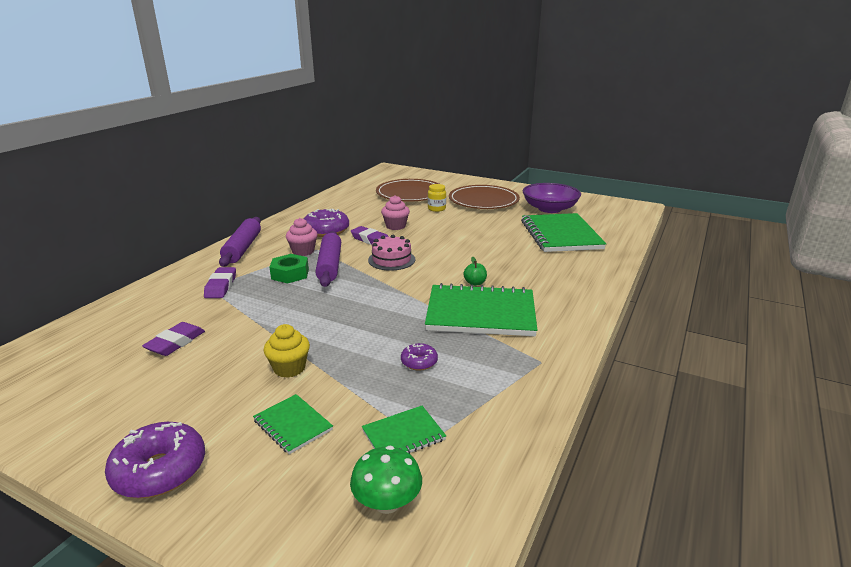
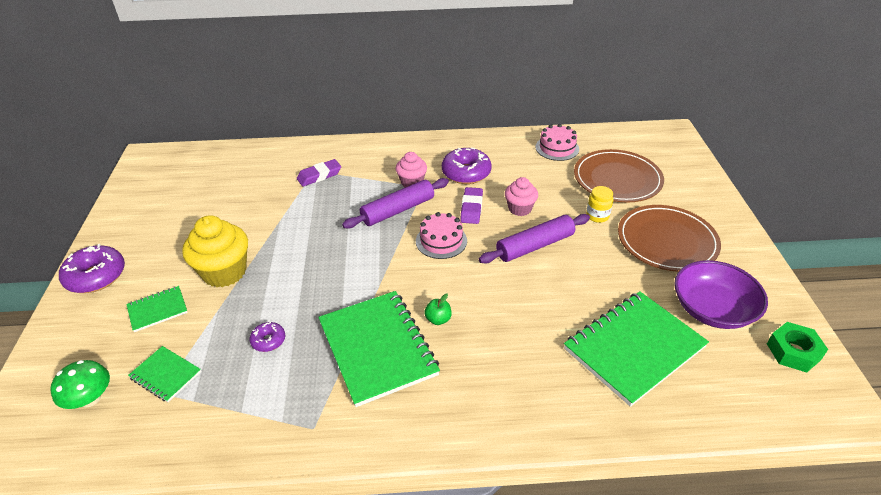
camera: 60 degrees right, 15 degrees up
purple eraser [142,322,205,356] -> none
purple rolling pin [219,217,261,267] -> purple rolling pin moved to [479,214,590,263]
green notebook [253,394,333,454] -> green notebook turned 45 degrees clockwise [126,286,188,332]
yellow cupcake [264,324,310,378] -> yellow cupcake [182,215,248,287], size x1.68
green nut [270,254,309,283] -> green nut moved to [767,322,828,373]
none -> pink cake [535,124,579,161]

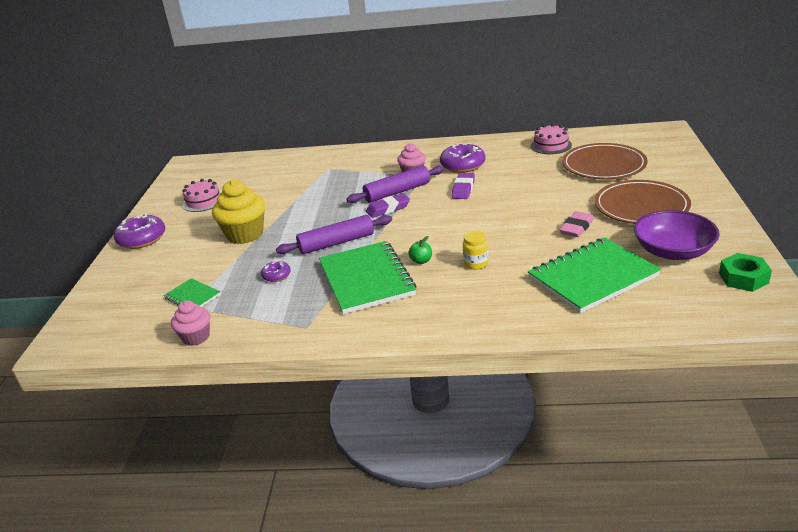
camera: 10 degrees right, 10 degrees down
green mushroom [50,360,110,409] -> none
green notebook [126,286,188,332] -> none
purple eraser [297,159,341,187] -> purple eraser moved to [366,193,410,218]
pink cake [416,212,467,259] -> pink cake moved to [182,179,220,212]
purple rolling pin [479,214,590,263] -> purple rolling pin moved to [276,215,392,254]
pink cupcake [505,177,538,216] -> pink cupcake moved to [171,300,210,346]
yellow jar [586,186,613,223] -> yellow jar moved to [463,231,489,269]
none -> pink eraser [559,211,594,237]

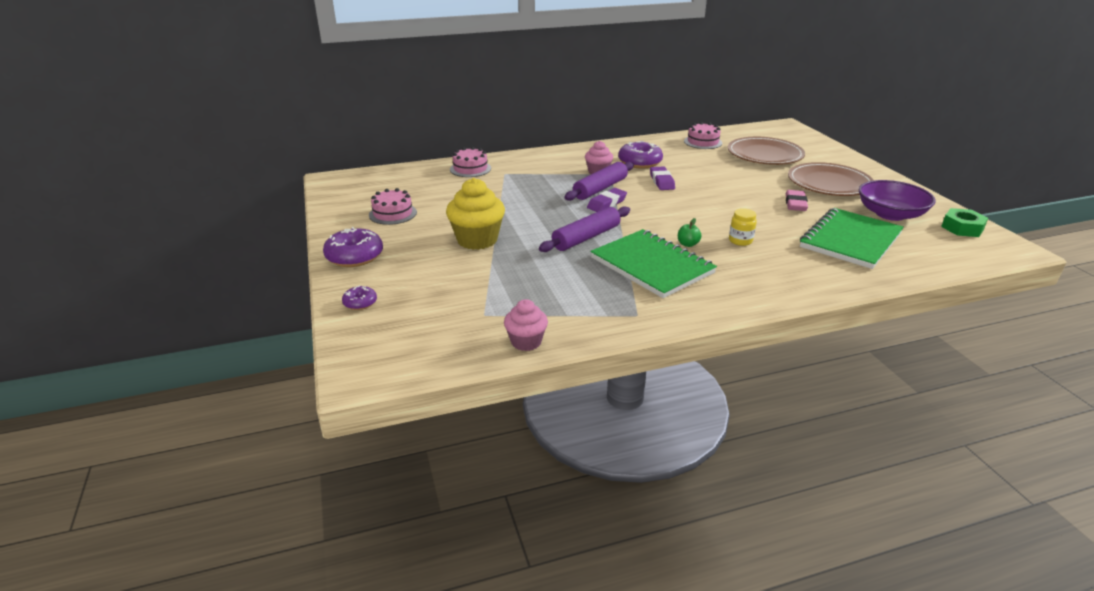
camera: 25 degrees left, 0 degrees up
green notebook [163,278,221,307] -> none
purple donut [261,260,291,282] -> purple donut moved to [342,285,377,310]
none -> pink cake [450,147,491,177]

